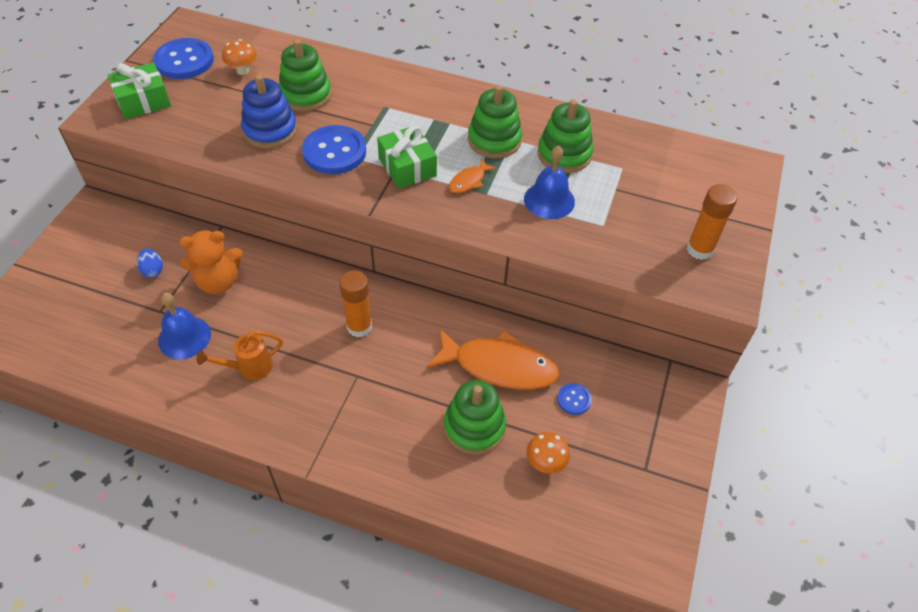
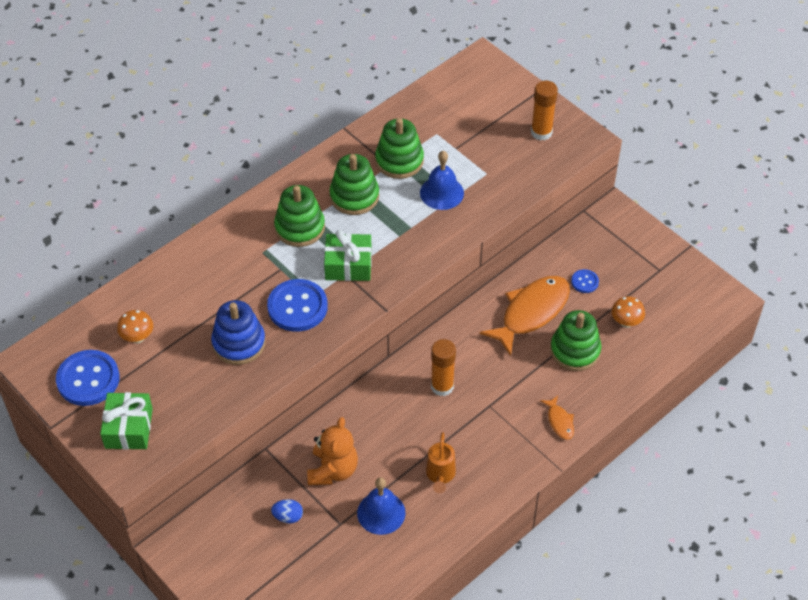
camera: 60 degrees left, 0 degrees up
green stacking toy [279,39,331,111] -> green stacking toy moved to [274,185,325,247]
orange fish [449,158,497,193] -> orange fish moved to [540,396,574,440]

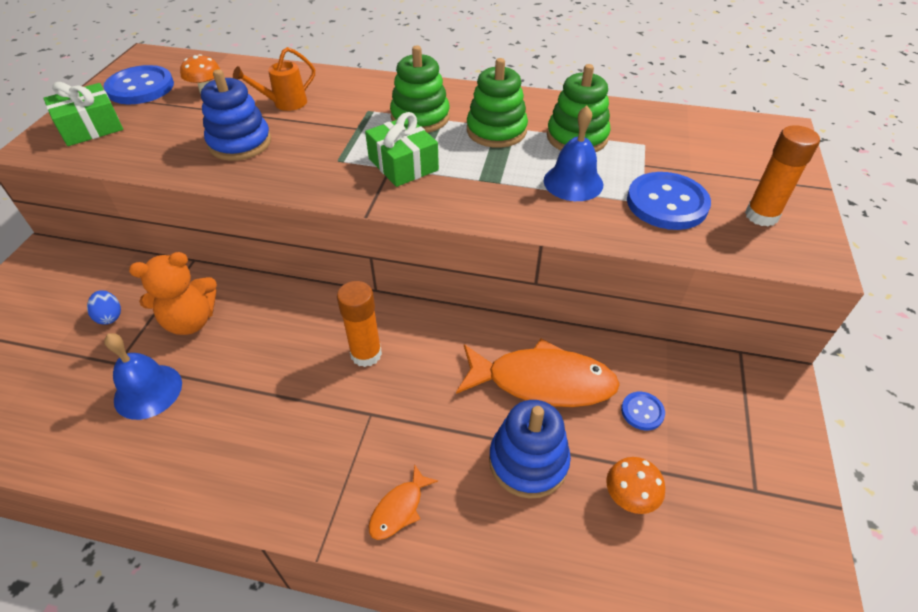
camera: 55 degrees right, 5 degrees down
blue button [267,279,328,332] -> blue button moved to [627,172,711,230]
orange watering can [426,432,456,493] -> orange watering can moved to [233,47,315,111]
green stacking toy [550,310,602,371] -> blue stacking toy [489,400,571,499]

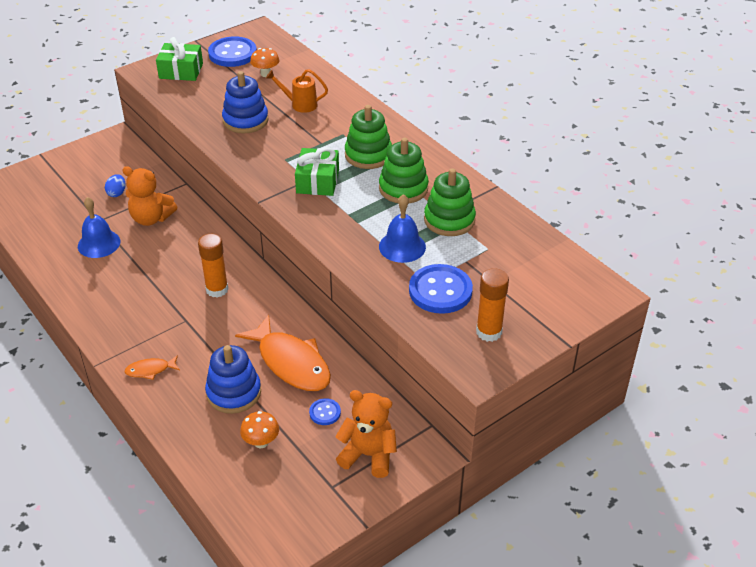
camera: 40 degrees right, 5 degrees down
none -> orange teddy bear [335,390,397,478]

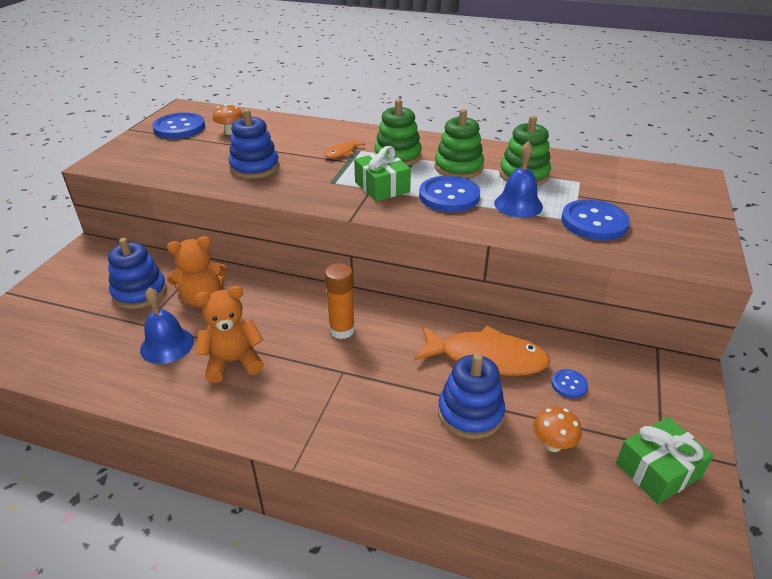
camera: 35 degrees left, 5 degrees down
blue egg [105,174,126,197] -> blue stacking toy [108,238,167,309]
orange fish [124,355,180,380] -> orange fish moved to [325,139,366,158]
green gift [156,37,203,81] -> green gift moved to [616,417,714,504]
orange watering can [266,69,328,113] -> none
orange teddy bear [335,390,397,478] -> orange teddy bear moved to [195,286,264,383]
orange glue stick [476,268,509,342] -> none
none -> blue button [419,176,480,212]

